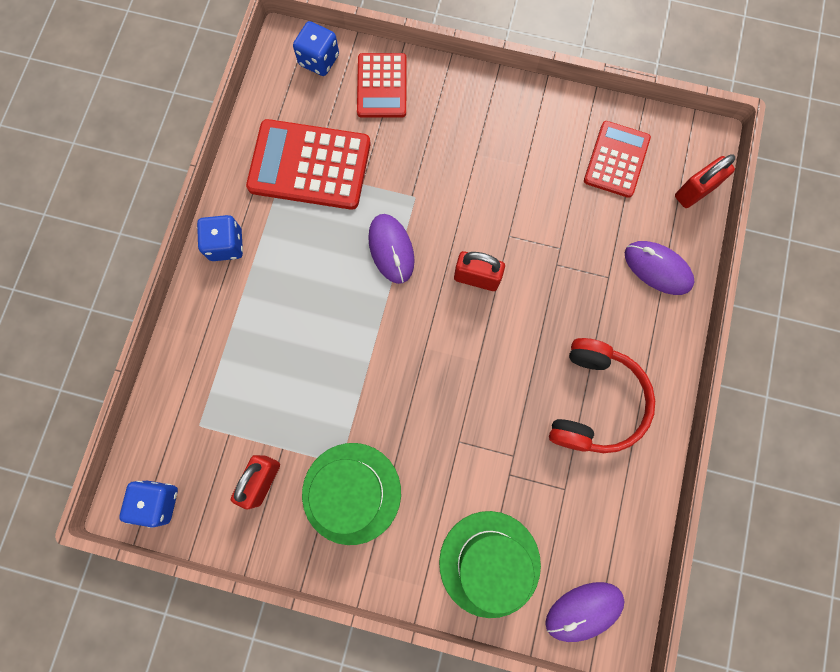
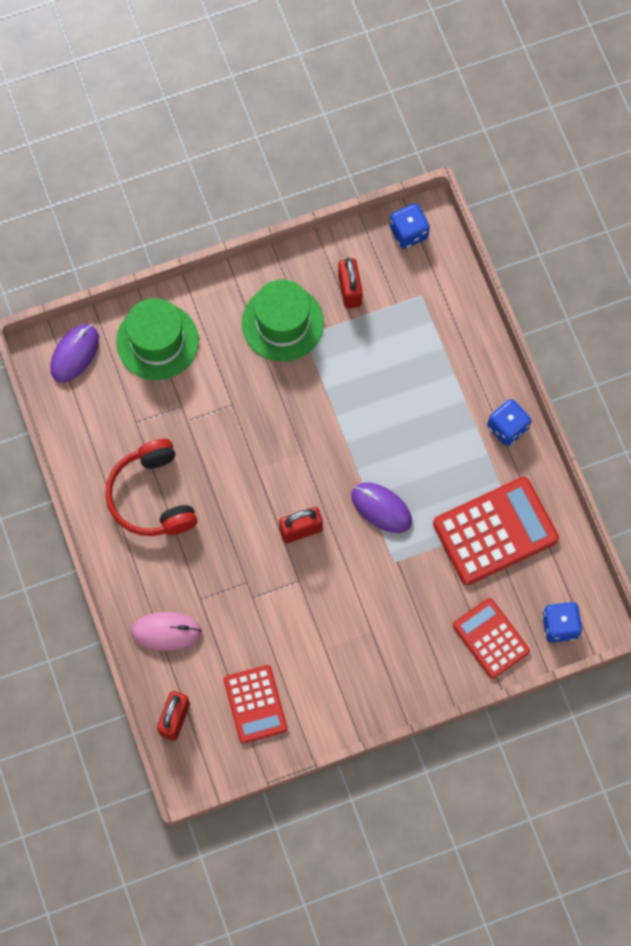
camera: 145 degrees right, 5 degrees down
purple mouse [625,241,694,295] -> pink mouse [131,612,202,651]

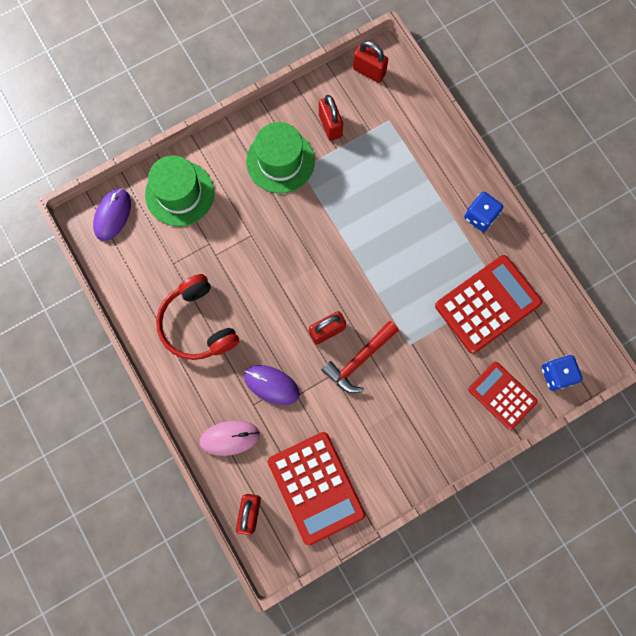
camera: 10 degrees left, 5 degrees up
red calculator [224,665,287,744] -> red calculator [268,432,366,546], size x1.57
purple mouse [352,483,412,533] -> purple mouse moved to [244,365,300,405]
blue dice [390,203,430,249] -> red padlock [353,41,388,83]
none -> red hammer [322,321,399,393]

